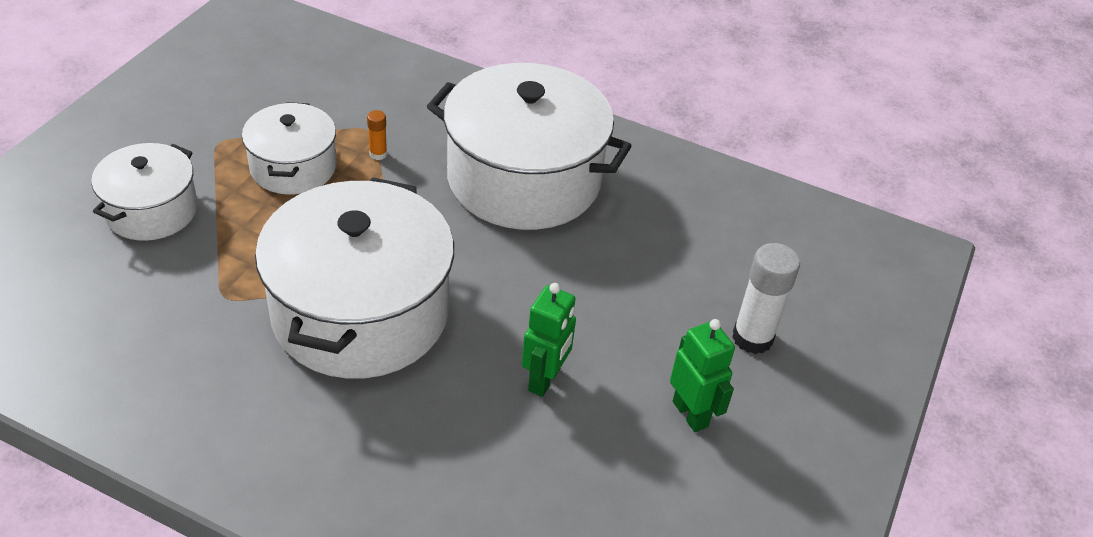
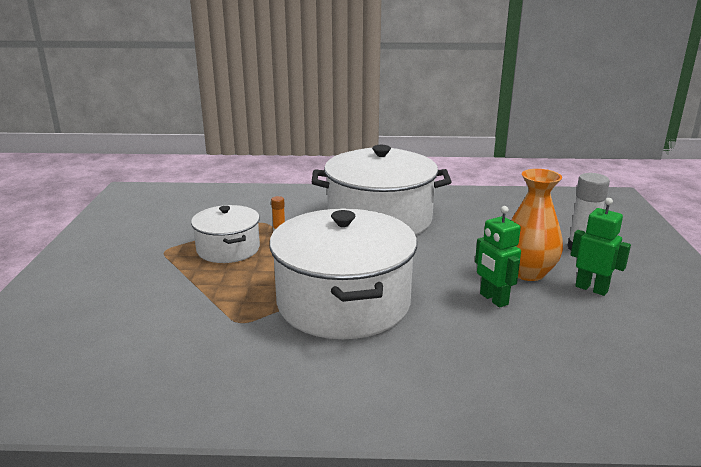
camera: 20 degrees left, 20 degrees down
white pot [91,143,198,241] -> none
green robot [522,283,576,397] -> green robot turned 150 degrees clockwise [475,206,521,308]
none -> orange vase [511,169,563,281]

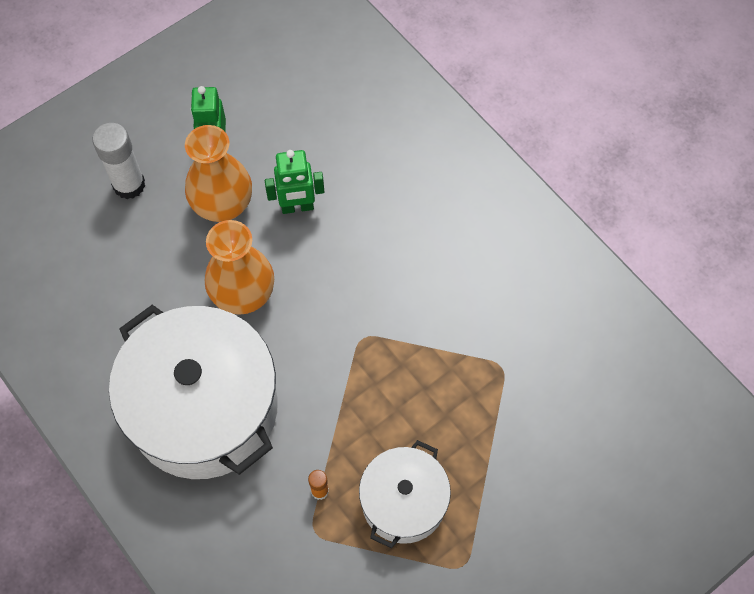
camera: 130 degrees left, 40 degrees up
white pot [269,209,417,339] -> none
green robot [475,206,521,308] -> green robot turned 60 degrees clockwise [265,150,324,214]
none -> orange vase [205,220,274,315]

